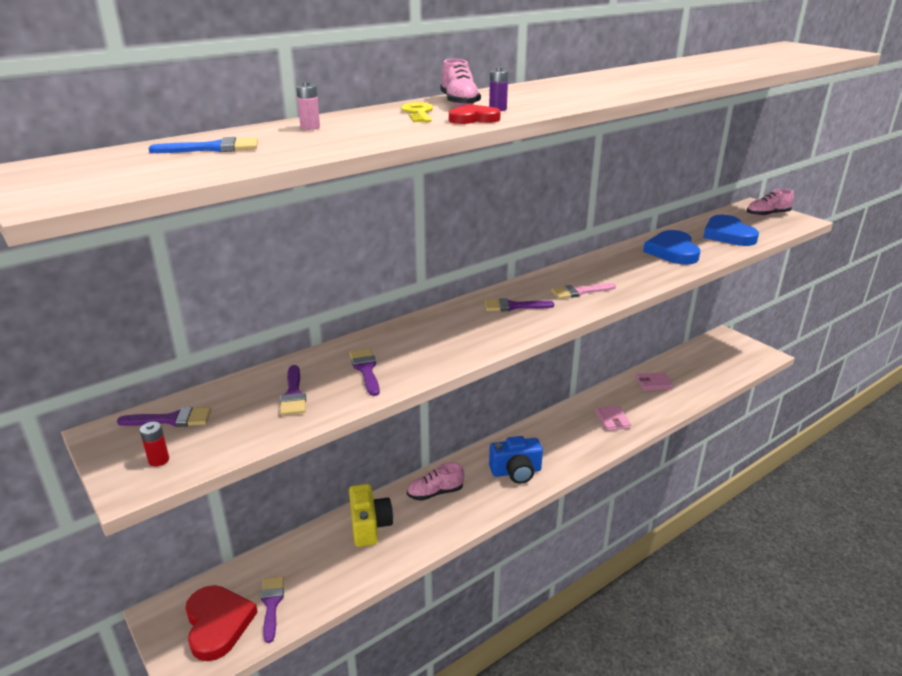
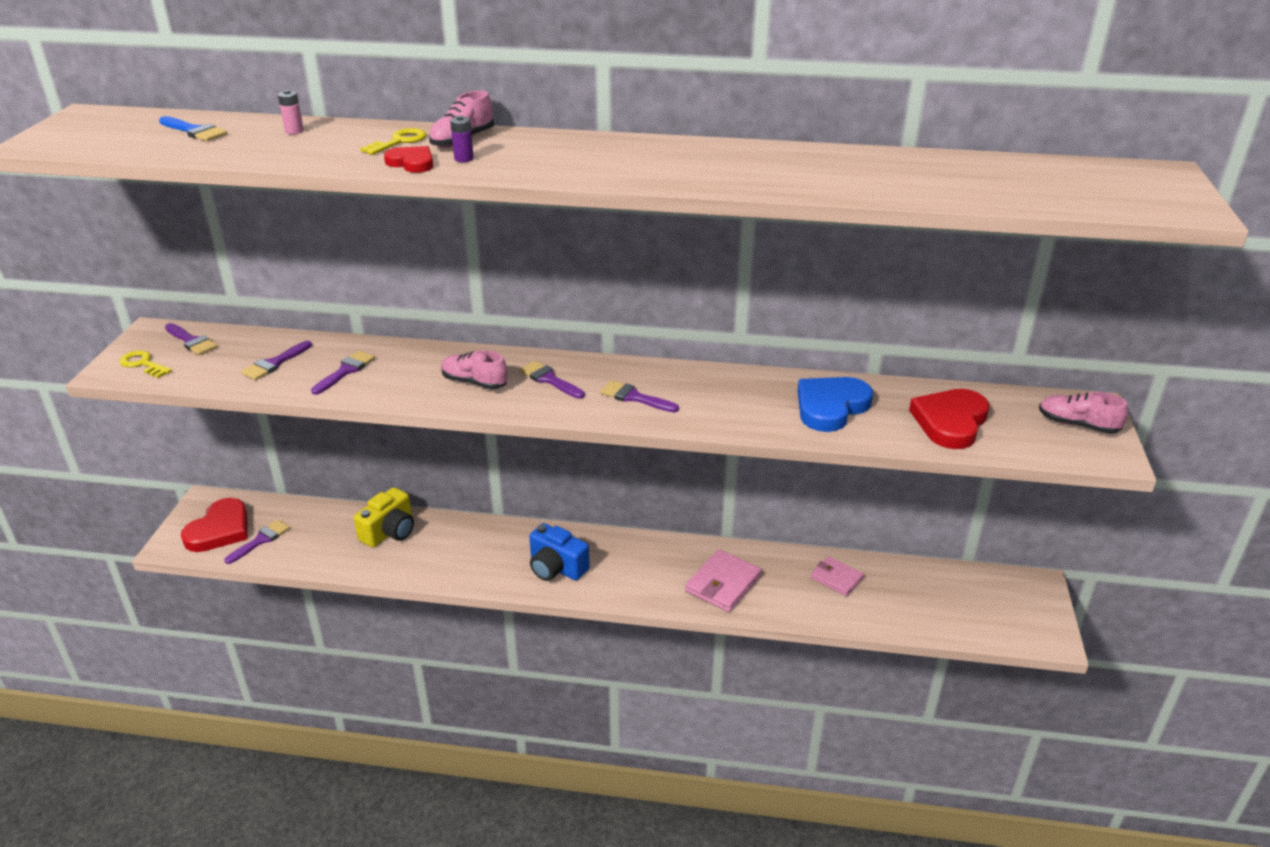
camera: 45 degrees right, 5 degrees up
red battery [140,422,169,467] -> yellow key [119,350,172,378]
pink shoe [407,462,464,501] -> pink shoe moved to [441,350,507,389]
pink brush [551,283,616,299] -> purple brush [600,380,679,412]
pink wallet [595,406,631,431] -> pink wallet [685,549,762,612], size x1.52
blue heart [703,215,759,246] -> red heart [909,389,989,449]

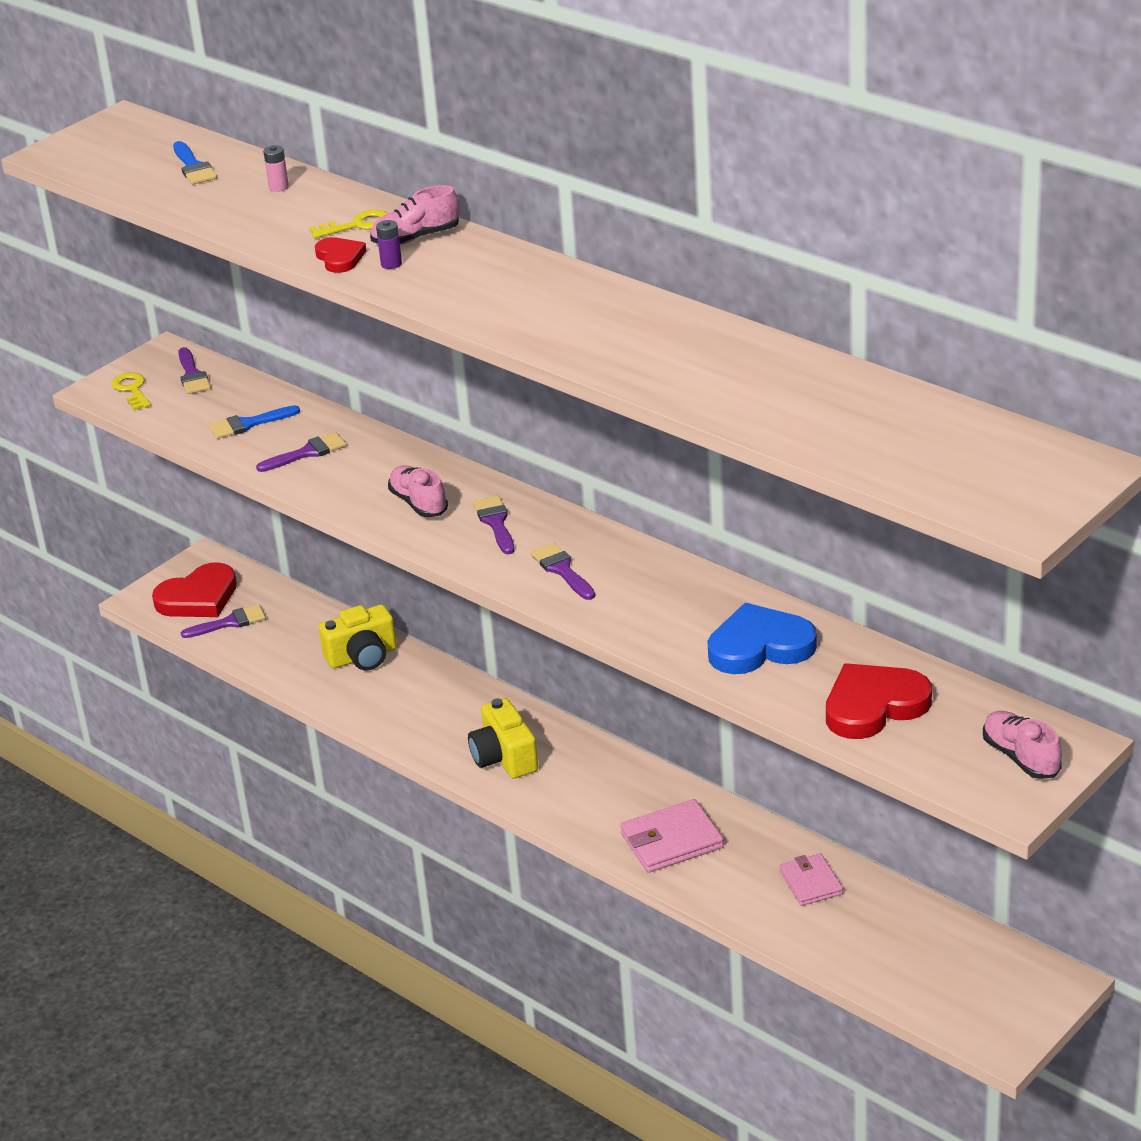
camera: 35 degrees right, 0 degrees up
purple brush [241,341,312,380] -> blue brush [209,405,300,439]
blue camera [529,523,590,581] -> yellow camera [468,698,538,778]

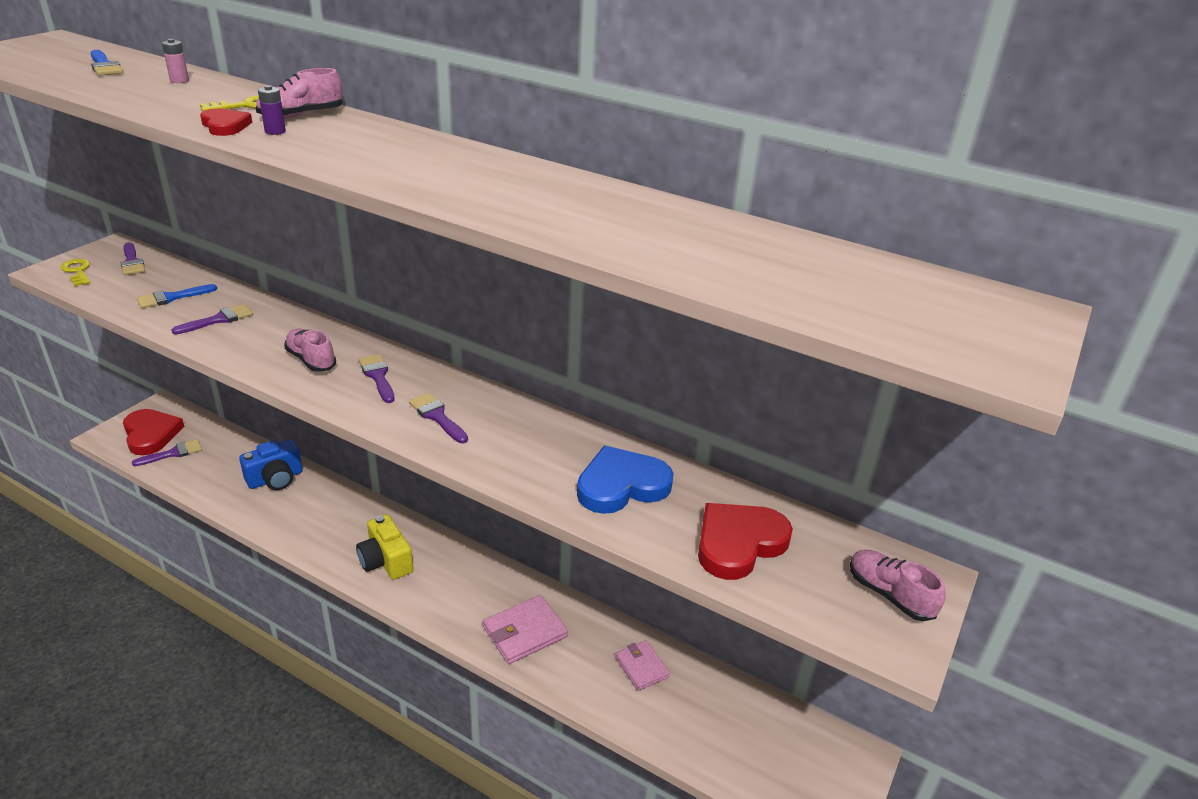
camera: 15 degrees left, 0 degrees up
red heart [152,562,237,617] -> red heart turned 75 degrees counterclockwise [123,409,185,455]
yellow camera [319,604,397,670] -> blue camera [239,439,303,490]

